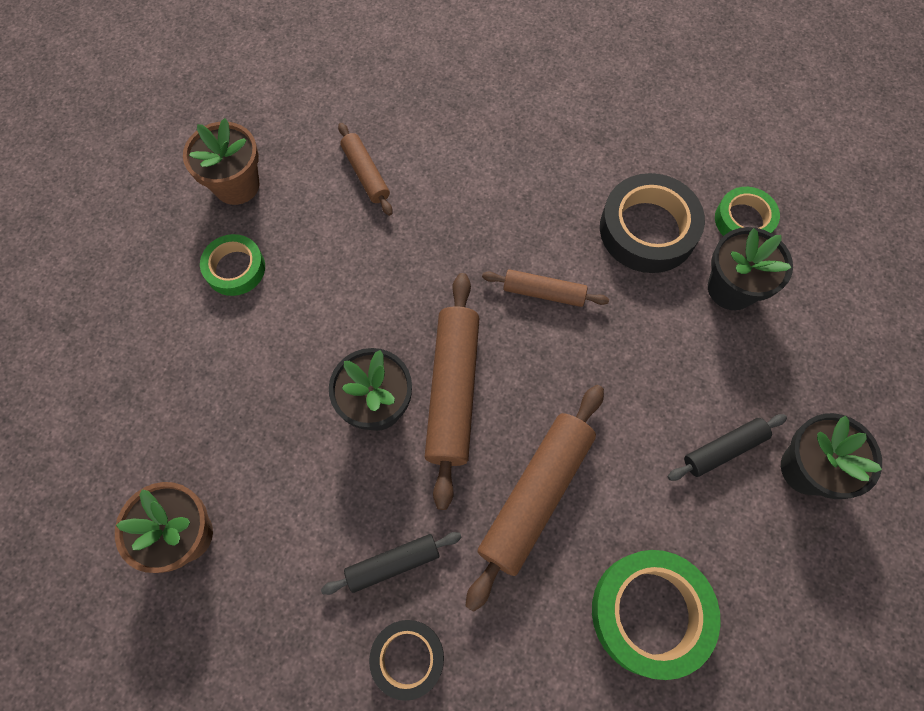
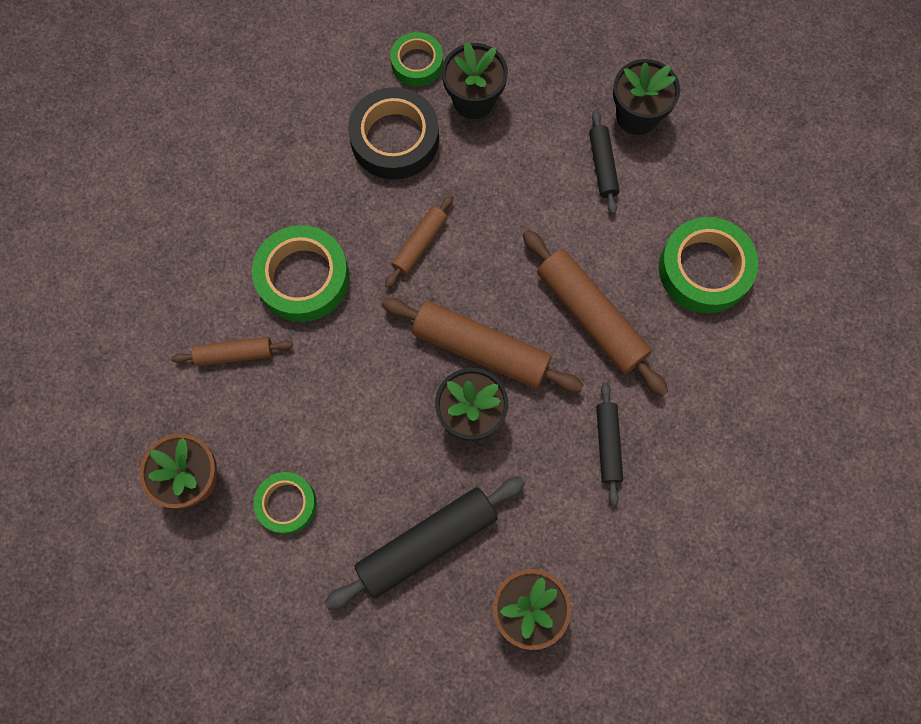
camera: 70 degrees left, 5 degrees up
black tape [369,620,444,701] -> none
none -> green tape [252,225,349,322]
none -> black rolling pin [324,477,525,610]

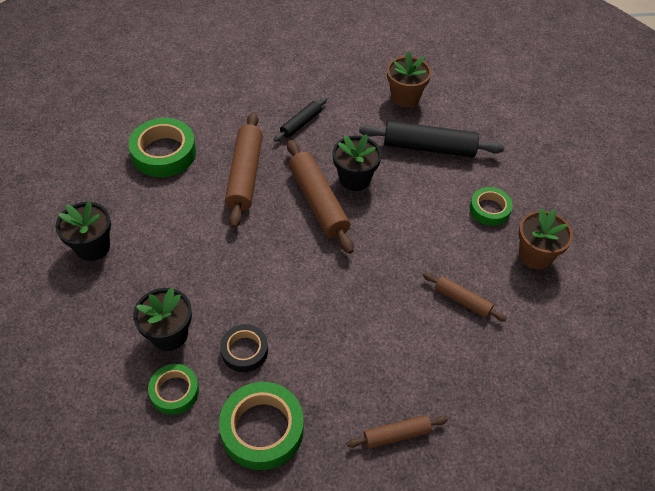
camera: 140 degrees left, 20 degrees down
green tape [252,225,349,322] -> green tape moved to [219,382,304,470]
black tape [348,87,439,180] -> black tape [220,324,268,372], size x0.60
brown rolling pin [385,195,453,288] -> brown rolling pin moved to [347,415,448,449]
black rolling pin [589,110,620,214] -> none

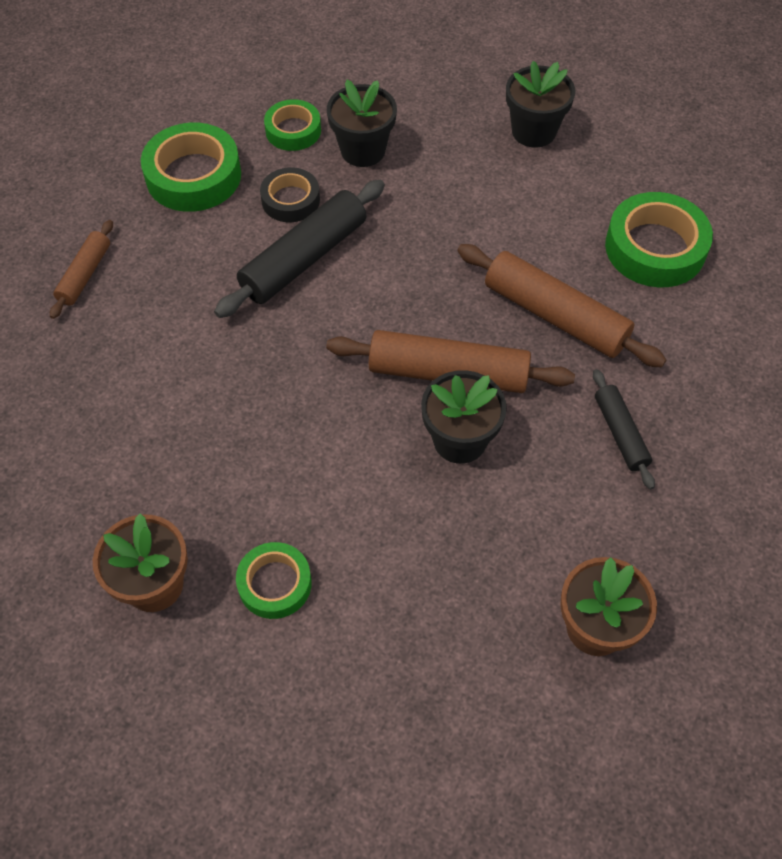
camera: 125 degrees right, 5 degrees up
black rolling pin [359,121,504,157] -> black rolling pin moved to [214,180,385,318]
brown rolling pin [423,273,507,322] -> none

